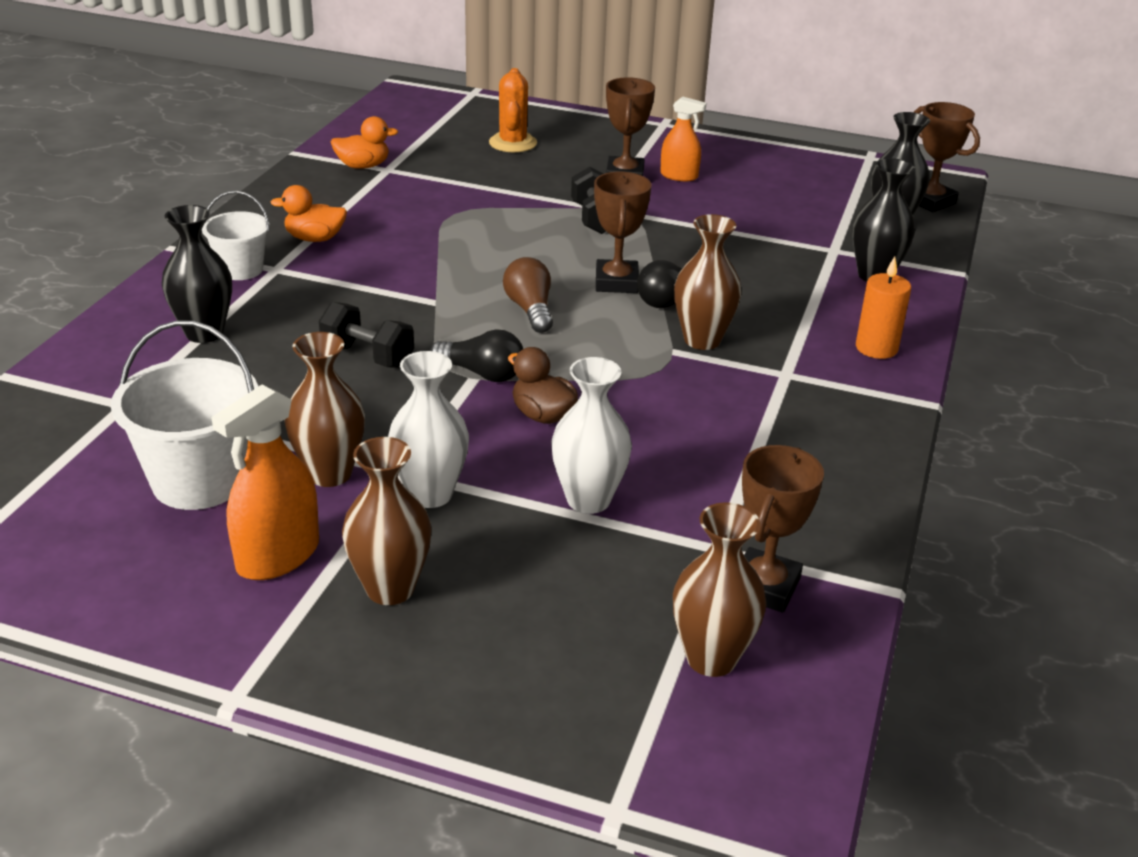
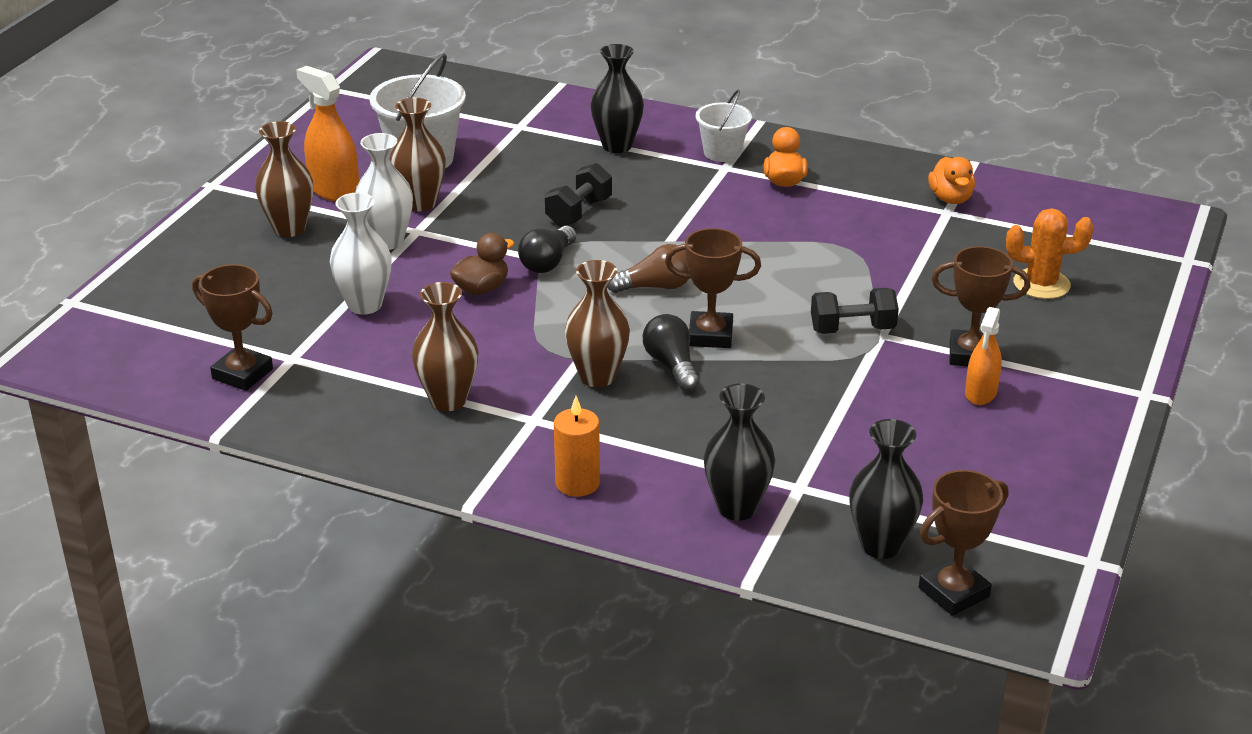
camera: 95 degrees right, 0 degrees up
brown vase [673,502,767,677] -> brown vase moved to [412,282,478,411]

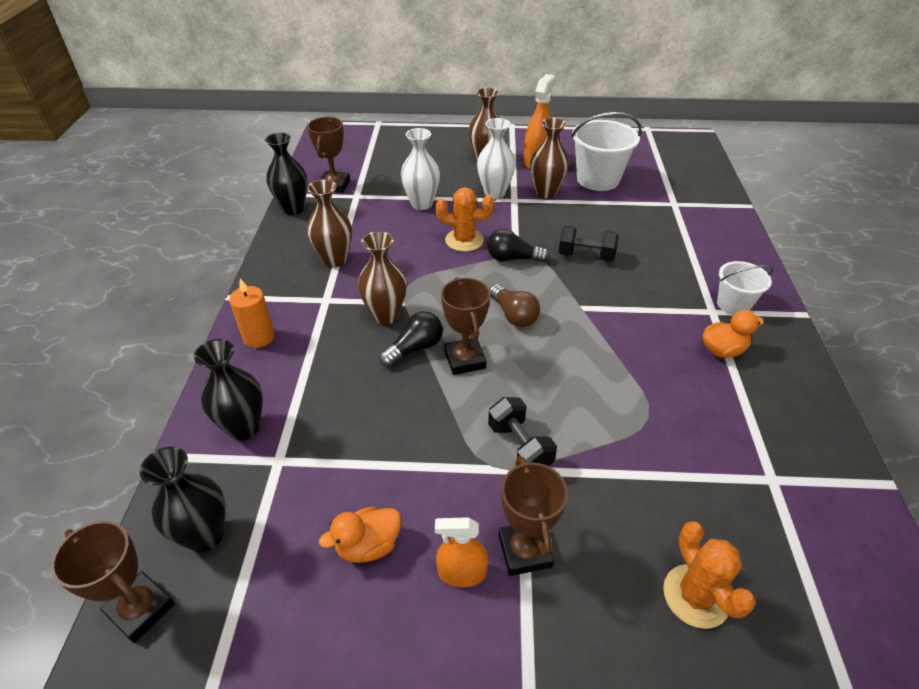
camera: 70 degrees right, 10 degrees up
brown duck [450,233,514,295] -> orange cactus [435,187,495,252]
black vase [590,44,644,153] -> black vase moved to [265,132,308,215]
orange duck [928,157,975,204] -> orange duck moved to [319,506,401,563]

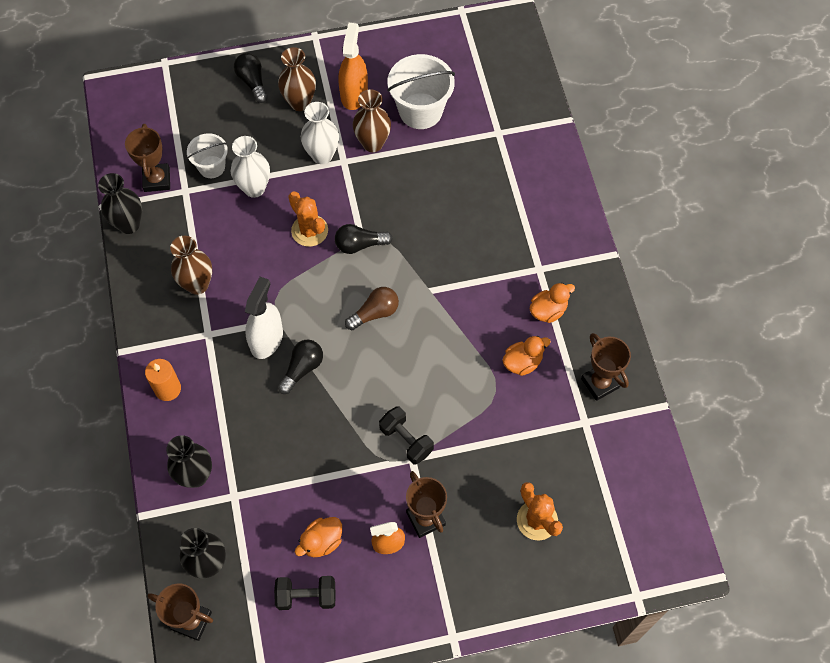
camera: 15 degrees left, 20 degrees up
brown vase [358,231,407,325] -> white spray bottle [245,277,283,359]
orange cactus [435,187,495,252] -> orange cactus turned 60 degrees clockwise [288,191,328,247]
brown trophy [441,277,490,375] -> brown trophy moved to [581,333,631,401]
brown light bulb [489,284,540,327] -> brown light bulb turned 75 degrees counterclockwise [345,287,399,330]
black dumbbell [559,226,619,261] -> black dumbbell moved to [274,576,336,610]
white bucket [717,261,773,315] -> white bucket moved to [187,133,228,178]
none -> black light bulb [234,53,268,103]
none -> orange duck [502,336,551,376]

